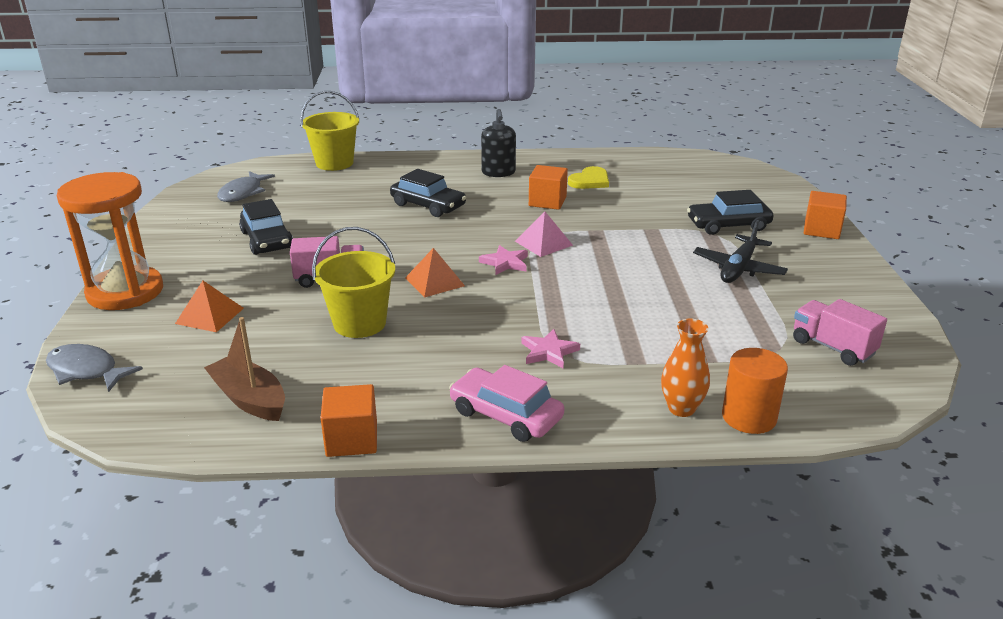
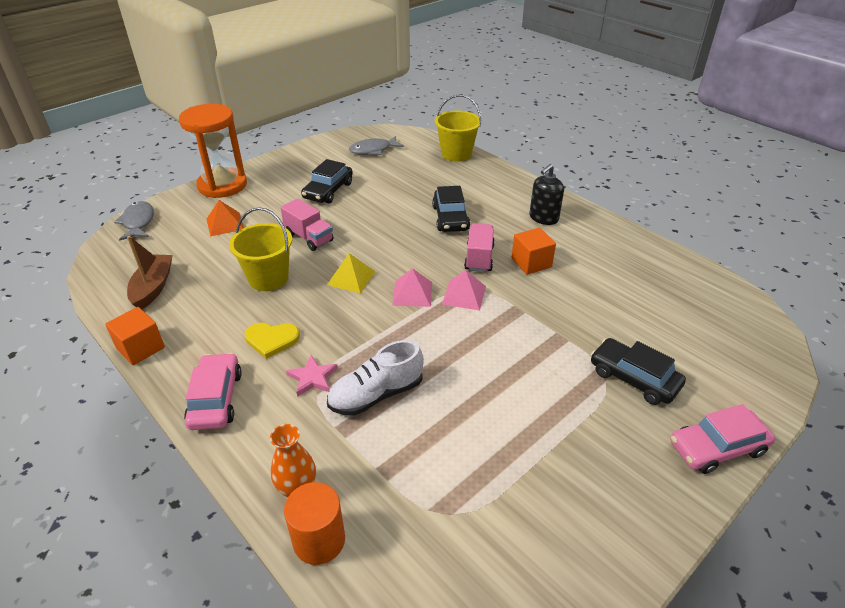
camera: 50 degrees right, 10 degrees up
orange pyramid [405,248,465,297] -> yellow pyramid [327,253,376,293]
pink star [479,245,528,275] -> pink pyramid [392,268,432,307]
yellow heart [568,166,609,189] -> yellow heart moved to [245,322,300,359]
black plane [693,220,788,283] -> none
pink truck [793,299,887,366] -> pink truck moved to [464,223,495,272]
orange cube [804,191,847,239] -> pink car [670,404,775,474]
none -> white shoe [327,340,424,416]

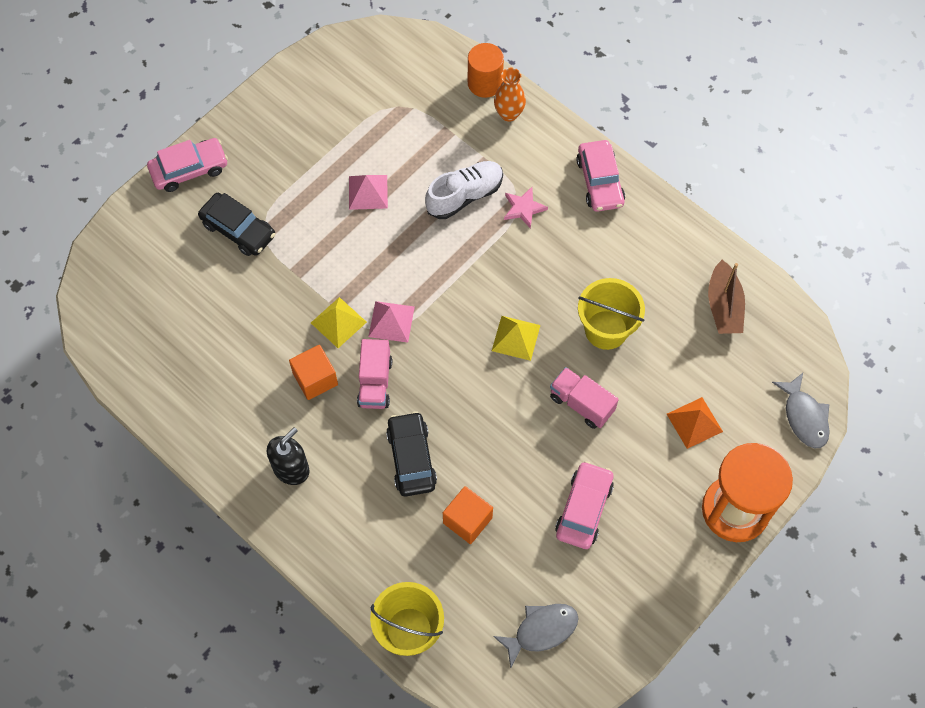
camera: 175 degrees right, 25 degrees up
orange cube [105,307,165,365] -> orange cube moved to [443,486,493,544]
yellow heart [245,322,300,359] -> none
black car [301,159,353,203] -> pink car [555,461,614,549]
pink pyramid [392,268,432,307] -> pink pyramid moved to [349,175,388,210]
none -> yellow pyramid [311,297,367,348]

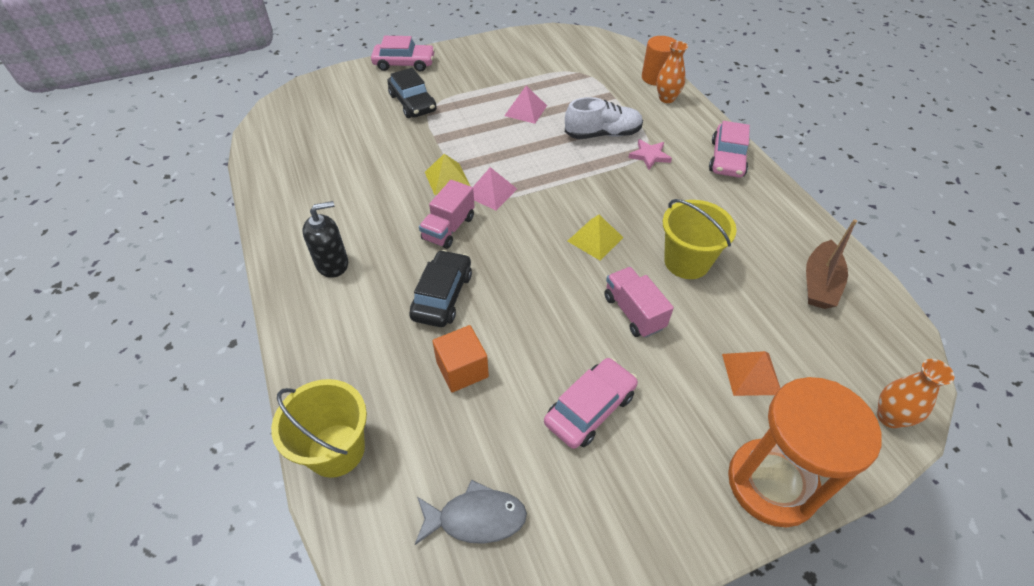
camera: 25 degrees right, 15 degrees down
orange cube [289,345,338,400] -> none
grey fish [772,373,830,448] -> orange vase [877,359,954,428]

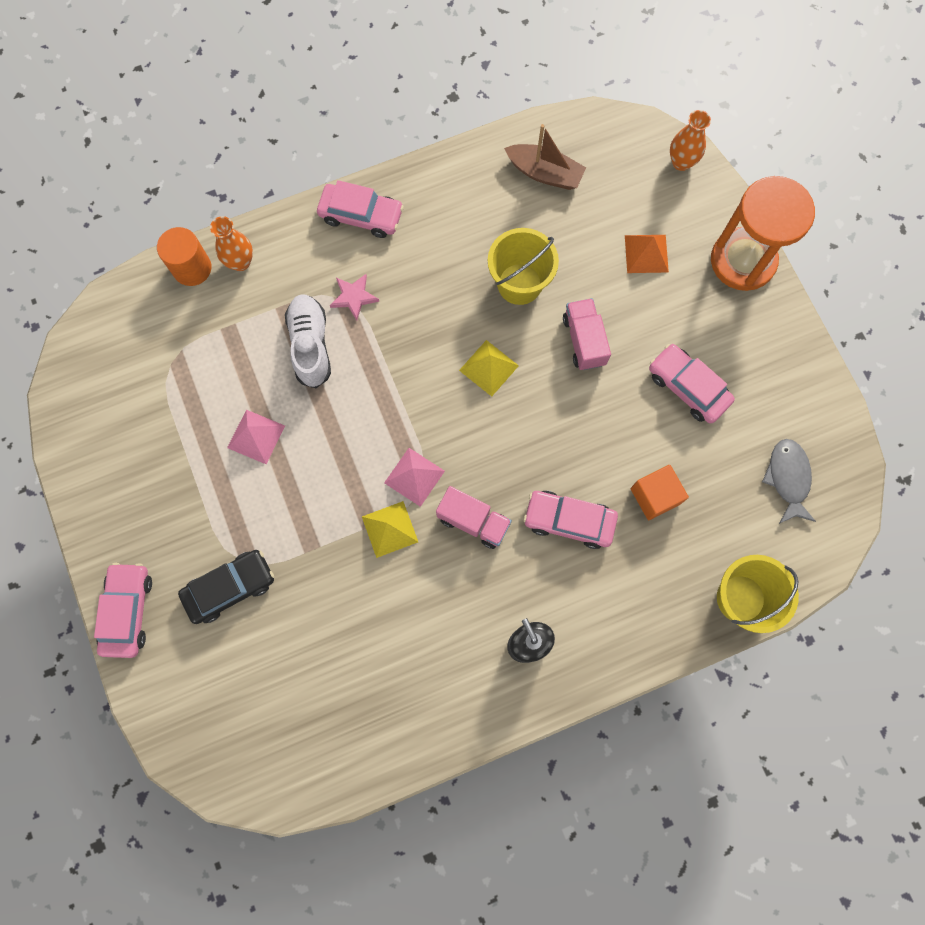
camera: 90 degrees left, 25 degrees up
black car [409,250,472,327] -> pink car [523,491,618,549]
pink truck [604,267,674,338] -> pink truck turned 105 degrees clockwise [563,298,611,370]

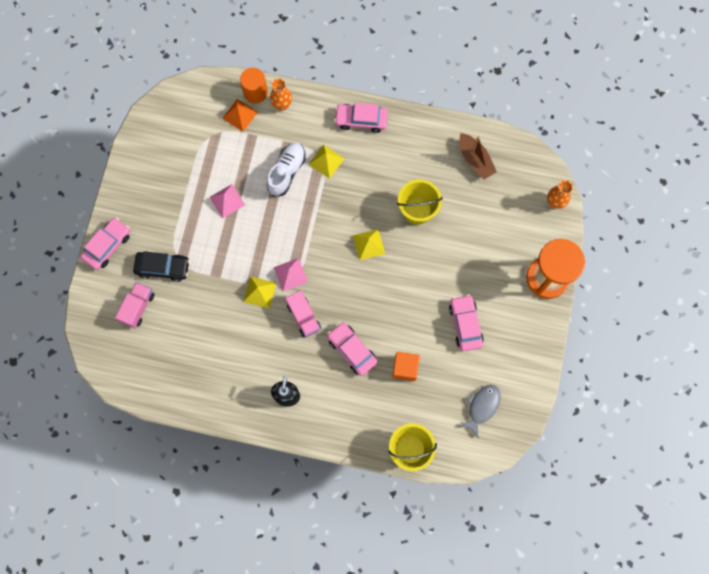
camera: 35 degrees right, 0 degrees up
pink car [317,180,404,238] -> pink car turned 135 degrees clockwise [334,103,388,133]
pink star [330,274,379,321] -> yellow pyramid [309,145,345,179]
pink truck [563,298,611,370] -> pink truck moved to [115,282,155,328]
orange pyramid [625,235,669,273] -> orange pyramid moved to [222,99,258,132]

